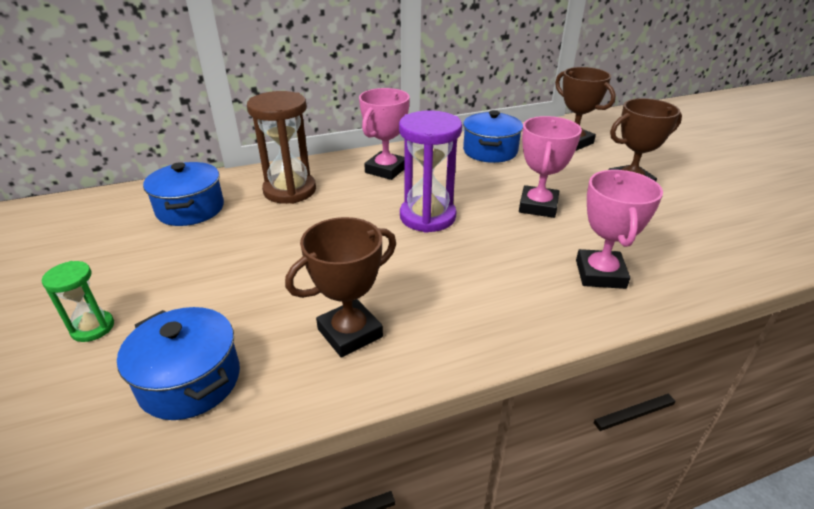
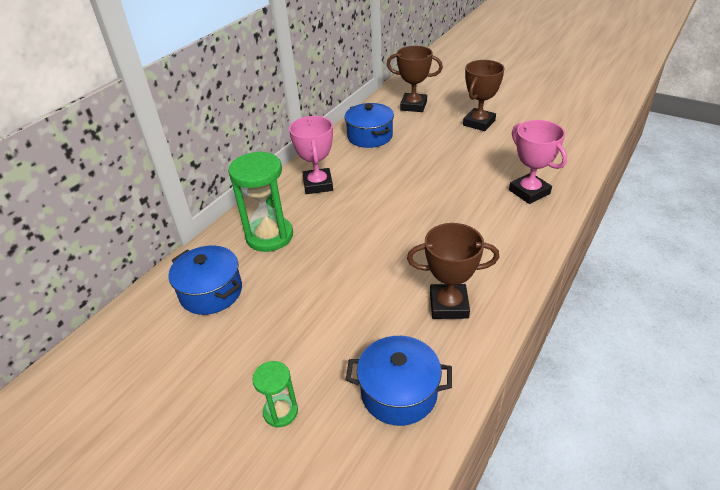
camera: 35 degrees left, 5 degrees up
brown hourglass [247,91,316,204] -> green hourglass [228,151,293,252]
brown trophy [285,217,396,358] -> brown trophy turned 75 degrees clockwise [407,223,499,319]
purple hourglass [399,111,462,233] -> none
pink trophy [519,116,582,218] -> none

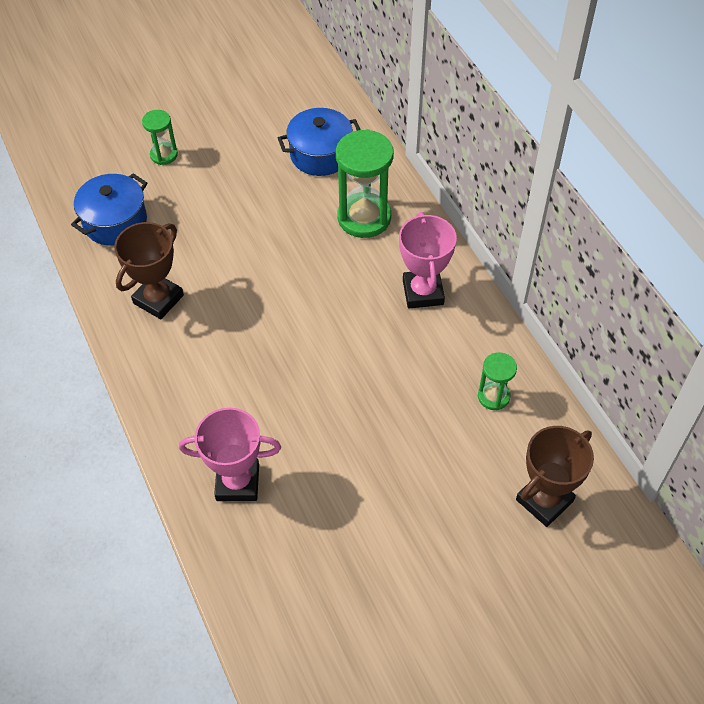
camera: 120 degrees right, 15 degrees up
pink trophy [289,116,333,194] -> pink trophy turned 60 degrees clockwise [399,212,457,308]
blue pot [344,103,394,148] -> green hourglass [478,352,517,410]
brown trophy [463,60,505,131] -> none

